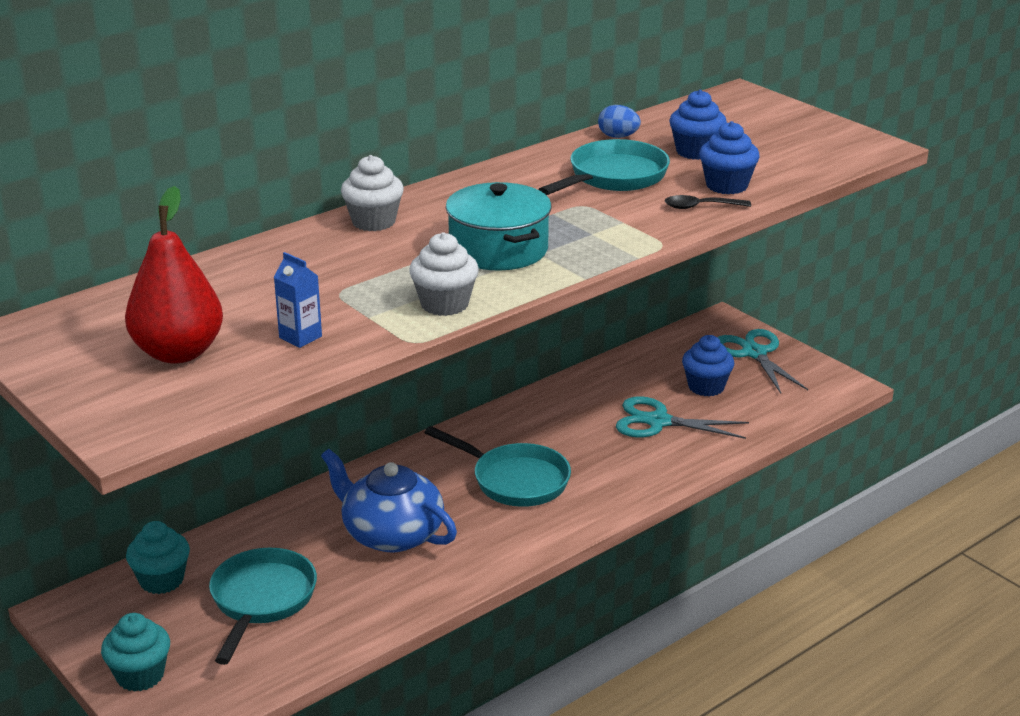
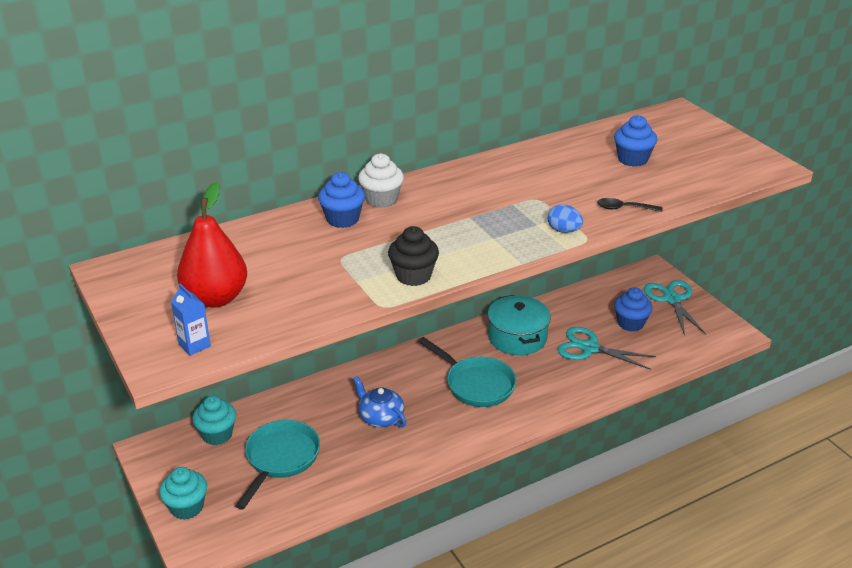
camera: 10 degrees right, 5 degrees up
blue carton [274,252,322,348] -> blue carton moved to [171,284,211,356]
blue teapot [321,449,457,552] -> blue teapot [353,376,407,427], size x0.64
white cupcake [409,232,479,316] -> black cupcake [388,226,439,286]
turquoise pot [446,182,552,270] -> turquoise pot moved to [488,295,551,355]
turquoise pan [538,139,670,195] -> none
blue egg [598,105,641,138] -> blue egg moved to [548,205,583,233]
blue cupcake [699,121,760,194] -> blue cupcake moved to [318,172,365,228]

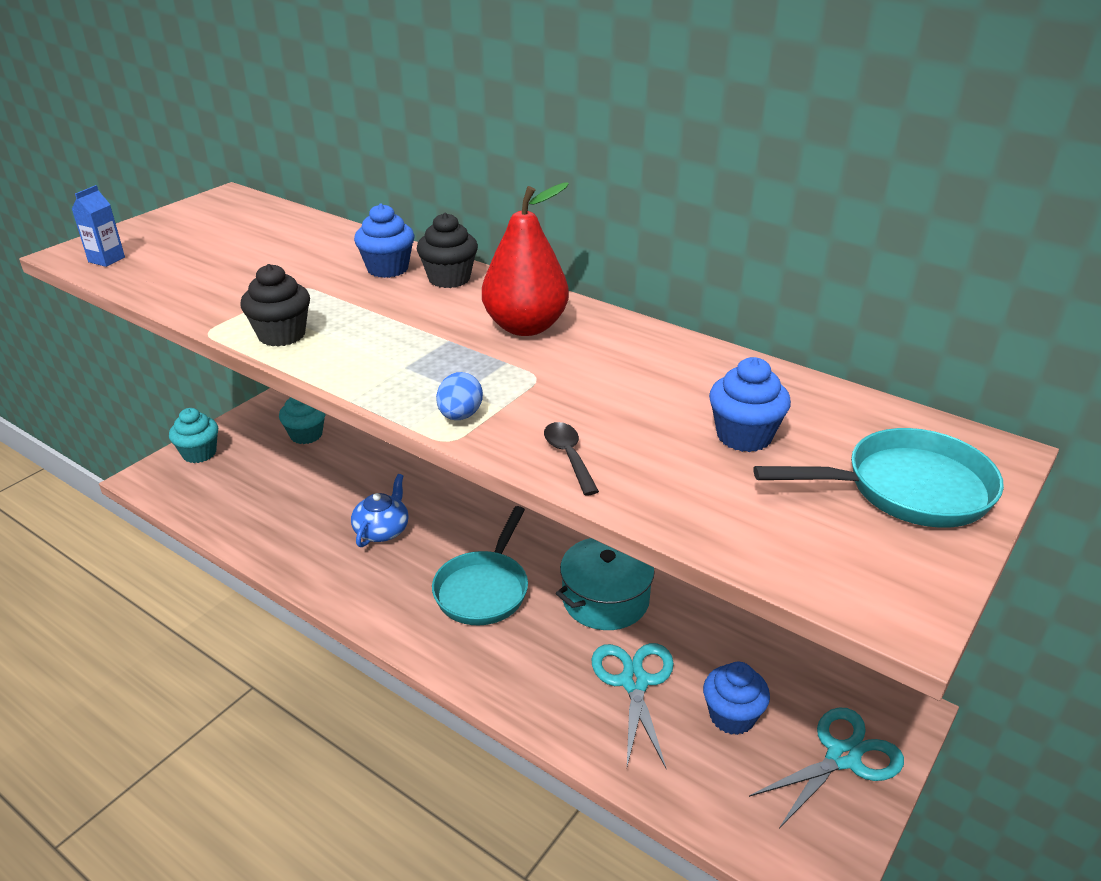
camera: 65 degrees right, 0 degrees up
red pear [177,182,247,307] -> red pear moved to [482,183,569,336]
turquoise pan [235,420,320,510] -> turquoise pan moved to [753,428,1004,528]
white cupcake [358,153,404,208] -> black cupcake [417,213,478,288]

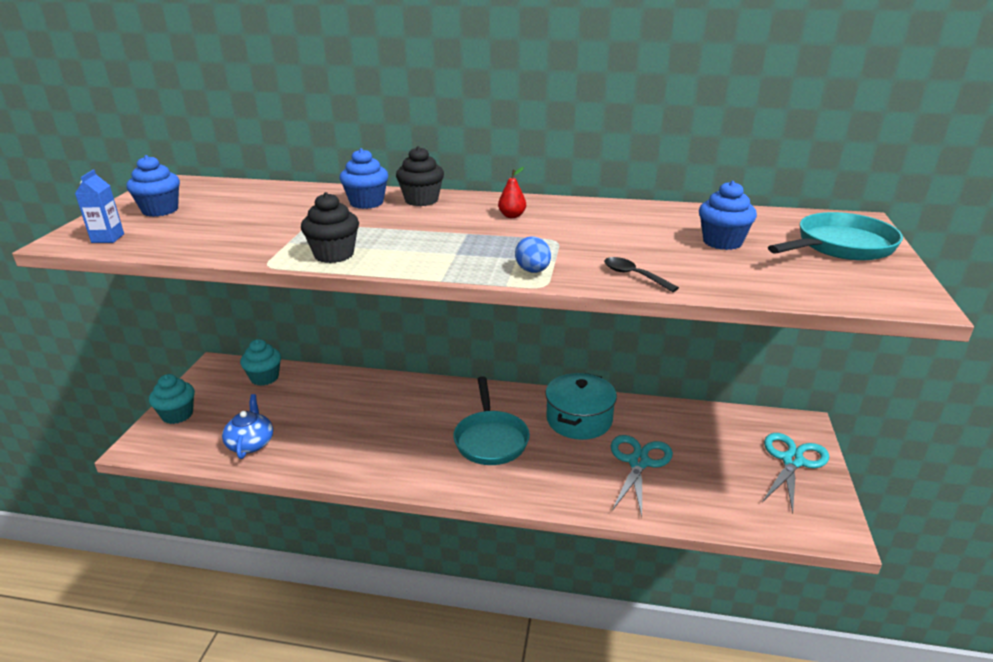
camera: 25 degrees left, 5 degrees down
blue teapot [351,474,409,547] -> blue teapot moved to [222,394,273,459]
red pear [482,183,569,336] -> red pear [498,167,526,218], size x0.43
turquoise scissors [591,643,674,768] -> turquoise scissors turned 45 degrees clockwise [611,435,673,517]
blue cupcake [703,662,770,735] -> blue cupcake moved to [126,155,180,217]

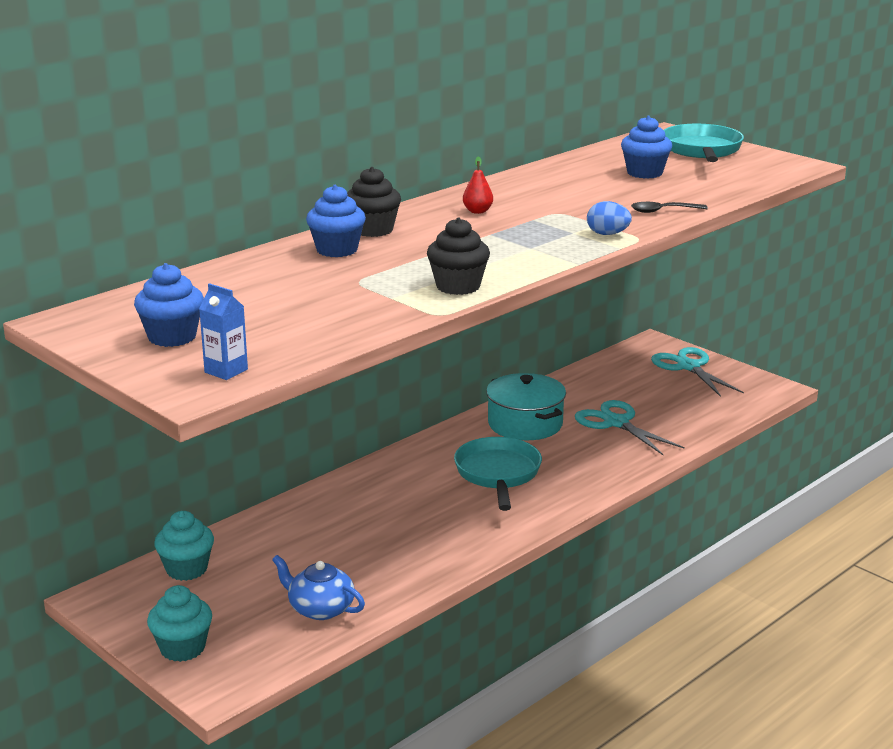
camera: 55 degrees left, 5 degrees down
turquoise pan [453,376,530,465] -> turquoise pan turned 120 degrees counterclockwise [454,437,542,511]

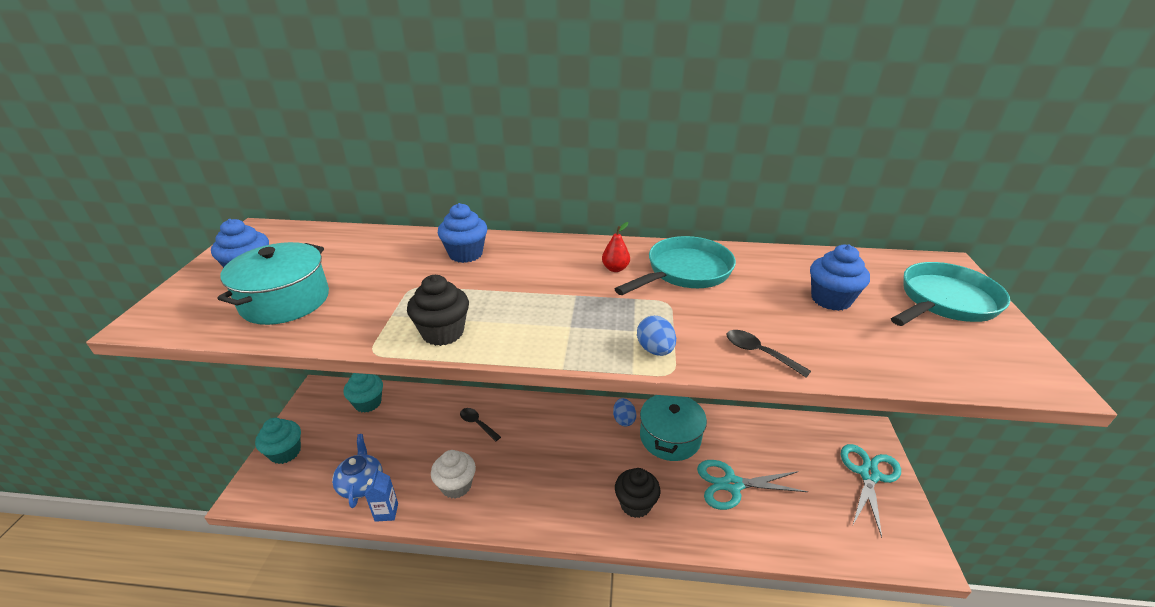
camera: 50 degrees right, 10 degrees up
blue carton [199,283,248,380] -> blue carton moved to [365,468,398,522]
black cupcake [347,167,401,237] -> black cupcake moved to [615,468,660,518]
turquoise pan [454,437,542,511] -> turquoise pan moved to [615,236,736,295]
turquoise scissors [575,400,685,456] -> turquoise scissors turned 105 degrees counterclockwise [697,460,808,510]
none -> turquoise pot [217,242,329,325]
none -> white cupcake [431,450,476,499]
none -> black spoon [460,408,501,441]
none -> blue egg [613,398,636,426]

